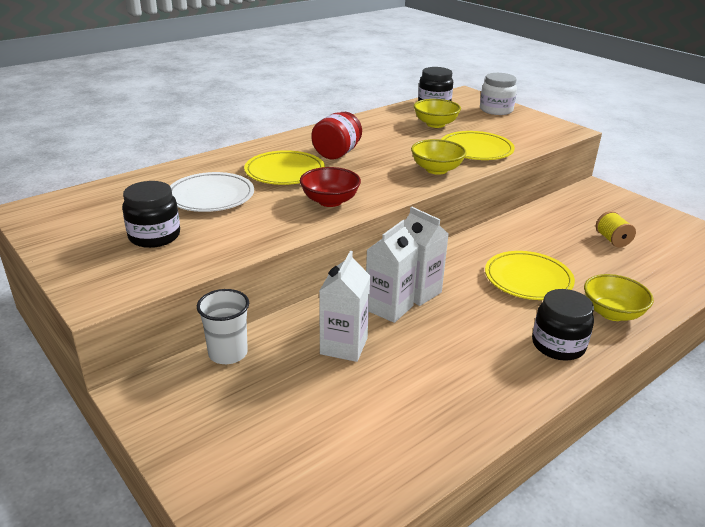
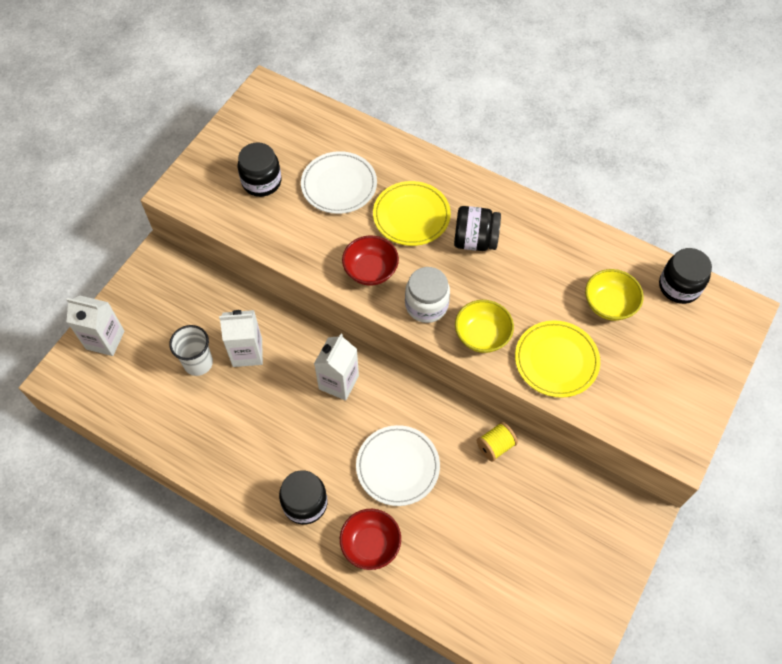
camera: 70 degrees right, 30 degrees up
white cup [197,289,249,364] -> white cup moved to [169,325,213,376]
red jar [311,112,362,159] -> black jar [454,206,501,251]
white carton [366,219,419,323] -> white carton moved to [66,295,124,356]
white jar [480,73,517,115] -> white jar moved to [405,267,450,323]
yellow plate [485,251,575,300] -> white plate [356,425,440,506]
yellow bowl [584,274,654,321] -> red bowl [340,509,401,570]
yellow spool [596,211,636,248] -> yellow spool moved to [477,422,518,462]

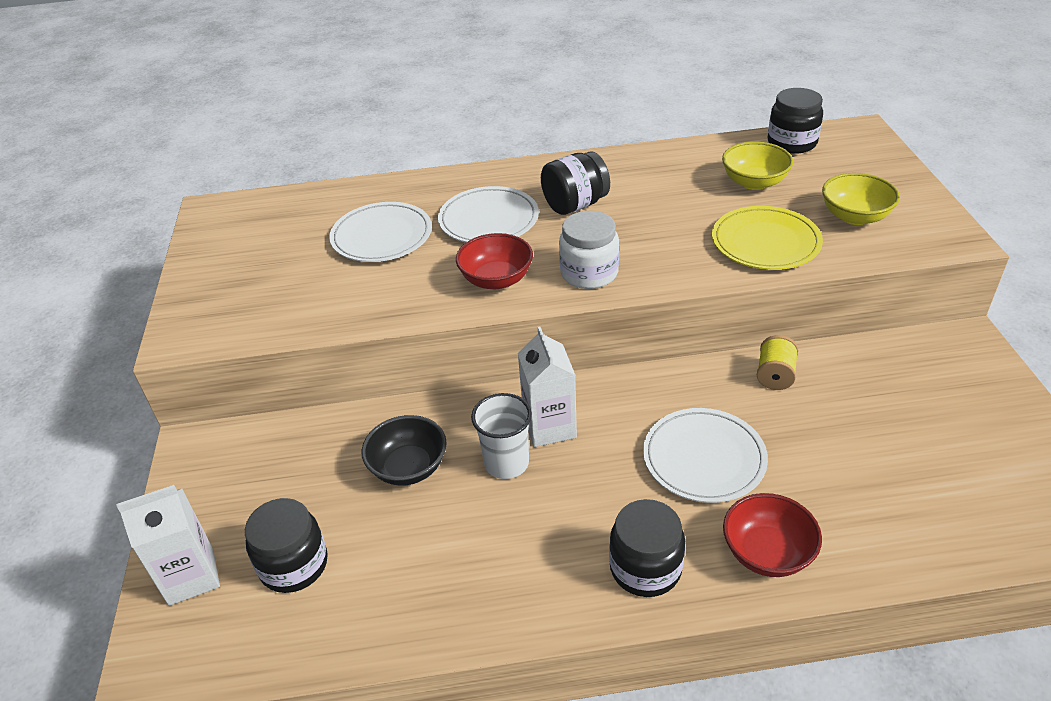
camera: 35 degrees left, 20 degrees down
white cup [169,325,213,376] -> white cup moved to [471,393,532,479]
white carton [219,310,263,367] -> black bowl [361,415,447,486]
black jar [238,142,281,197] -> black jar moved to [245,498,328,593]
yellow plate [373,181,451,246] -> white plate [438,186,539,243]
yellow bowl [455,300,514,353] -> yellow bowl moved to [822,173,900,225]

